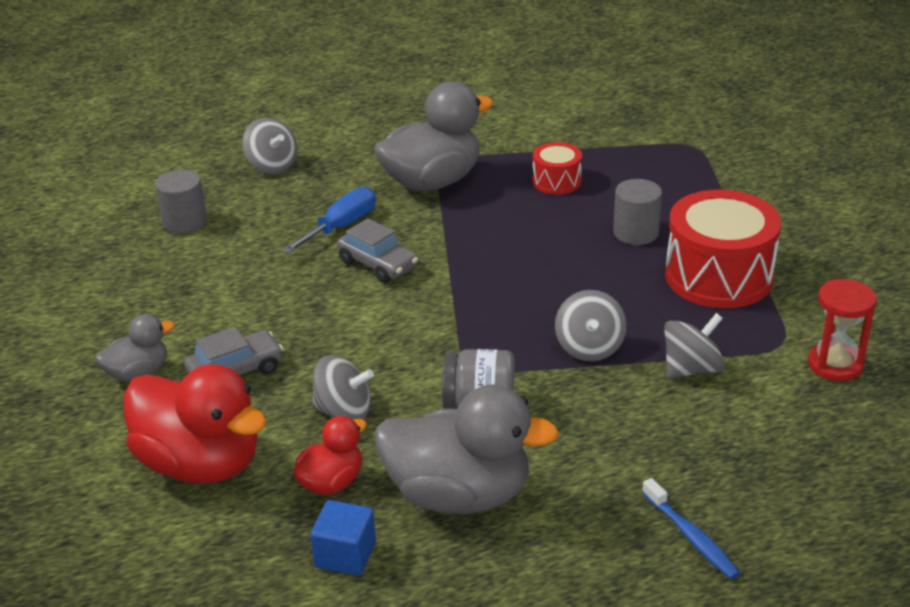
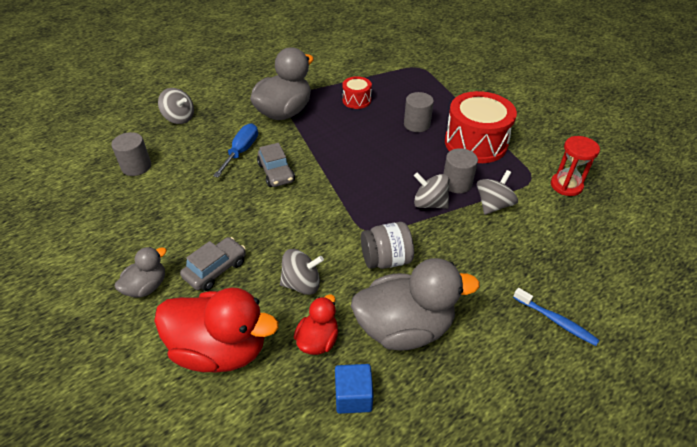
camera: 20 degrees left, 10 degrees up
grey car [337,218,418,283] -> grey car turned 45 degrees clockwise [257,143,295,187]
grey spinning top [555,290,627,361] -> grey spinning top turned 135 degrees clockwise [414,172,450,209]
none -> grey cylinder [443,148,478,193]

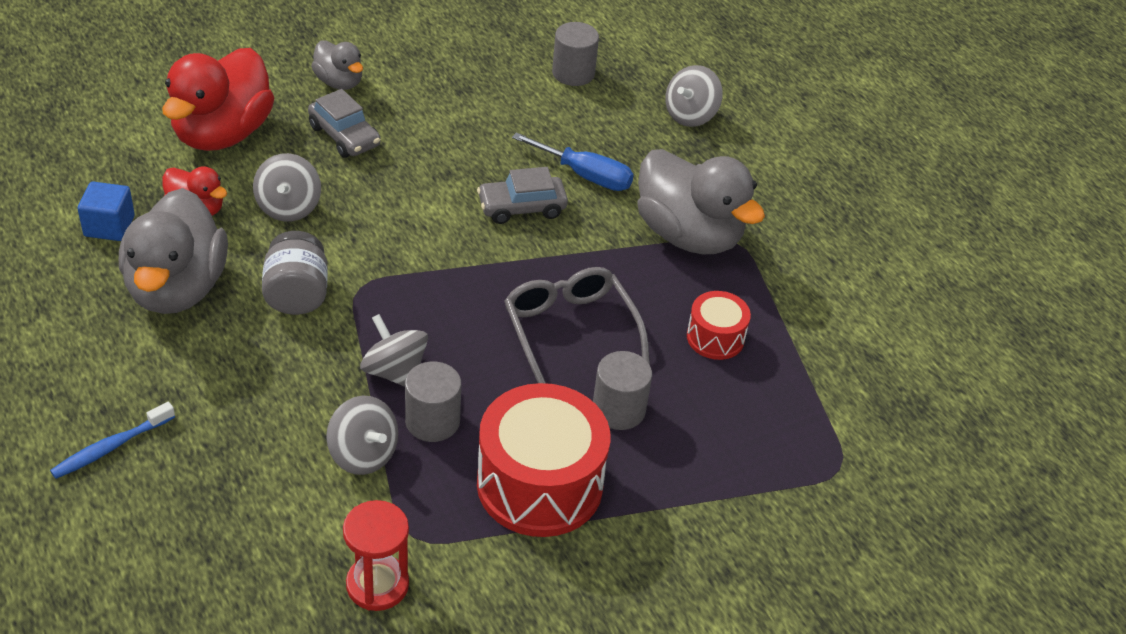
camera: 95 degrees right, 0 degrees up
grey spinning top [414,172,450,209] -> grey spinning top turned 75 degrees counterclockwise [360,314,428,387]
none -> grey glasses [504,267,650,383]

